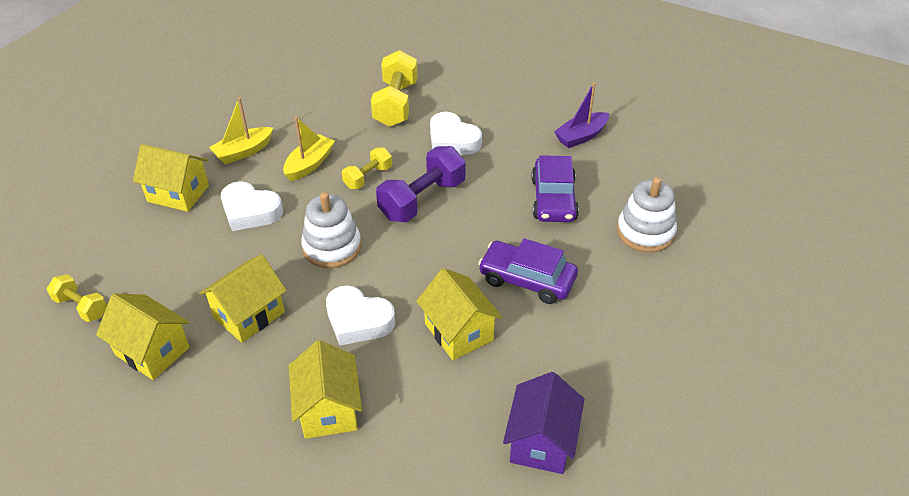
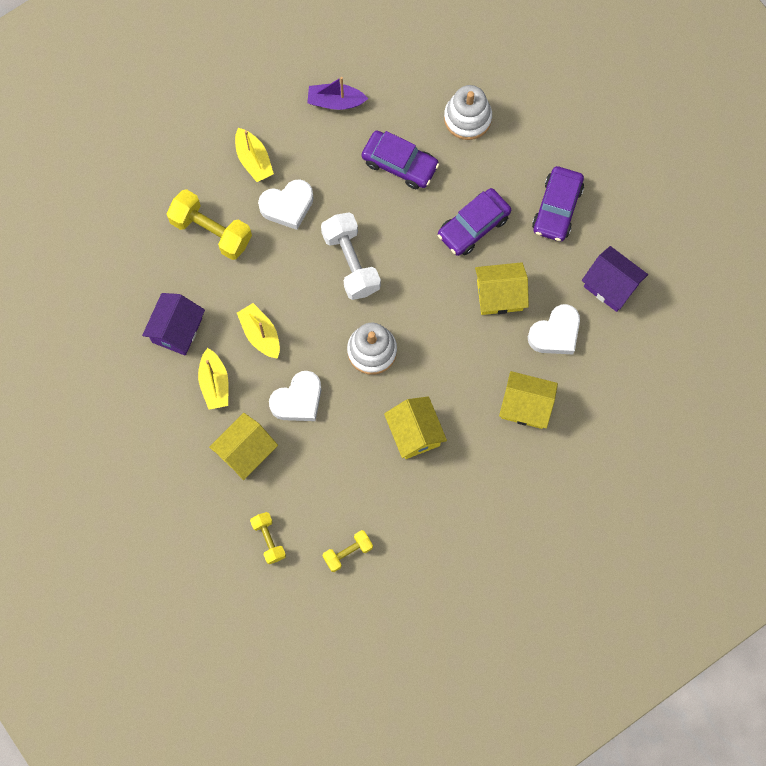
camera: 65 degrees left, 30 degrees up
yellow house [96,294,190,380] -> none
white heart [326,285,395,346] -> white heart moved to [528,304,580,354]
yellow dumbbell [342,147,392,189] -> yellow dumbbell moved to [250,512,286,564]
purple dumbbell [376,146,466,222] -> white dumbbell [321,212,381,300]
purple boat [554,82,609,148] -> purple boat turned 105 degrees clockwise [307,77,368,110]
none -> purple house [142,293,205,356]
none -> yellow boat [235,128,274,182]
none -> purple car [532,166,584,242]

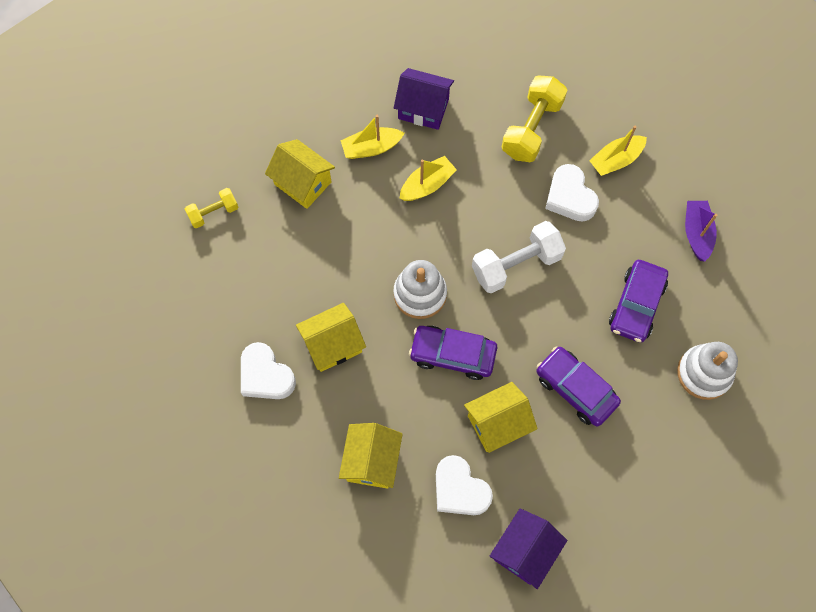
camera: 85 degrees right, 5 degrees down
white heart [269,371,321,421] -> white heart moved to [241,342,296,399]
yellow dumbbell [322,530,373,572] -> none
yellow house [475,262,529,315] -> yellow house turned 75 degrees clockwise [464,382,538,453]
purple car [532,166,584,242] -> purple car moved to [409,326,497,380]

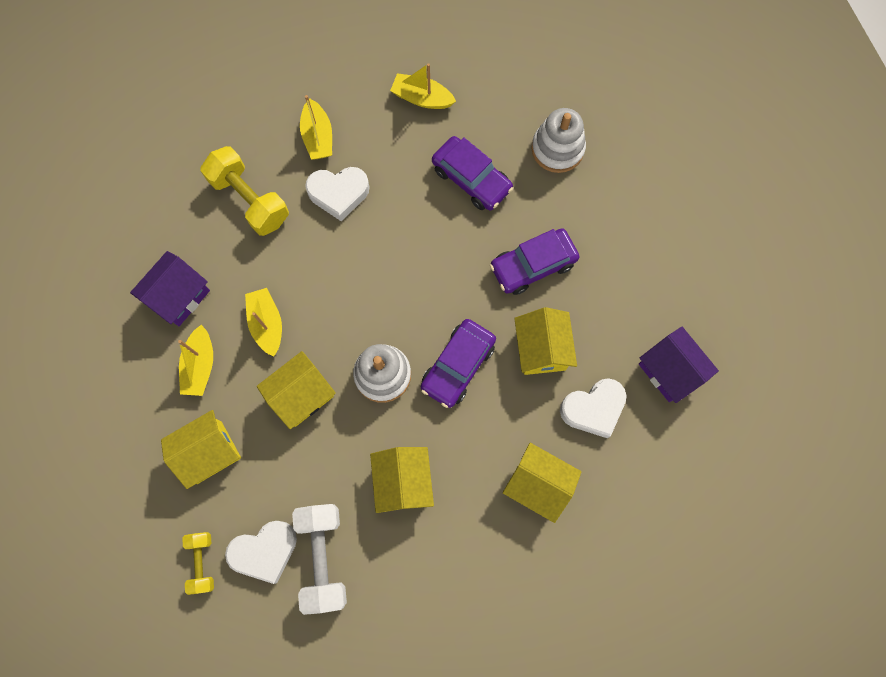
camera: 70 degrees left, 5 degrees up
white heart [241,342,296,399] -> white heart moved to [225,521,297,584]
white dumbbell [472,221,566,293] -> white dumbbell moved to [292,504,347,615]
purple boat [685,201,717,262] -> yellow boat [390,63,456,109]
none -> yellow house [257,351,336,429]

